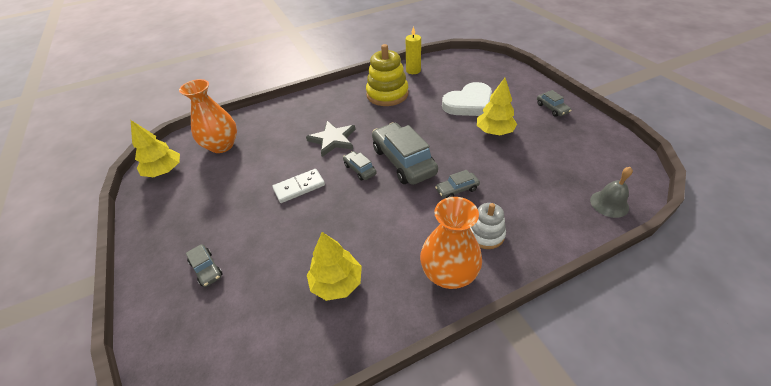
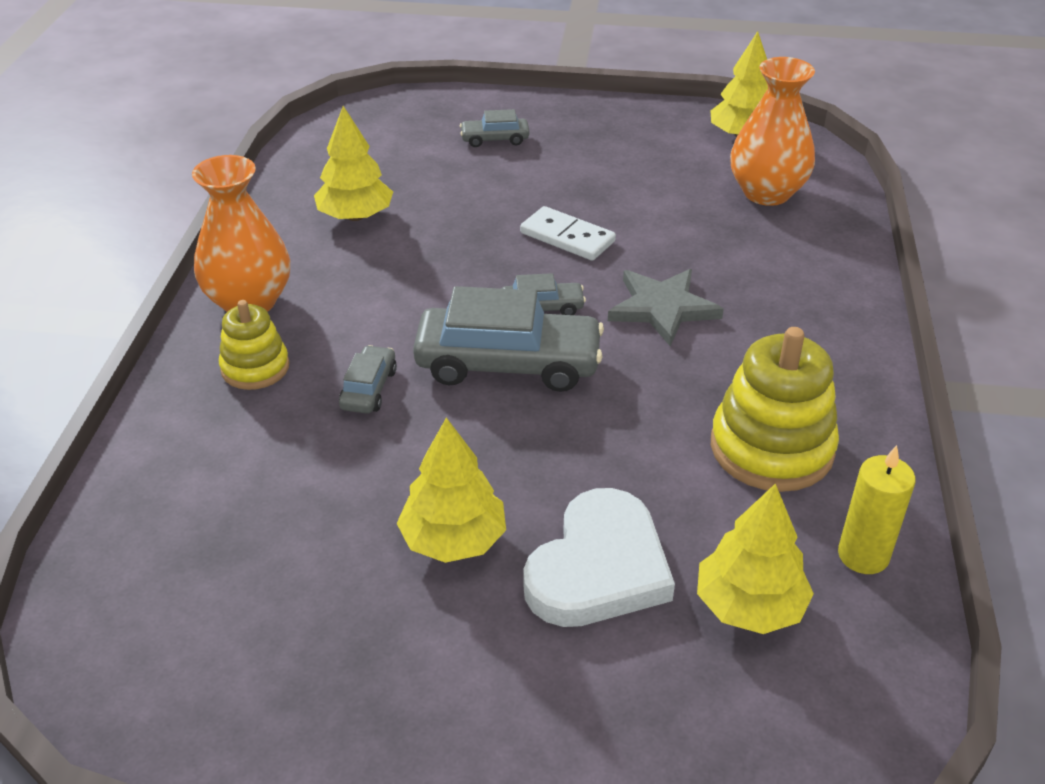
camera: 120 degrees right, 5 degrees down
white domino [273,169,325,203] -> white domino turned 60 degrees counterclockwise [520,206,616,261]
white heart [442,82,492,116] -> white heart turned 150 degrees counterclockwise [523,488,675,627]
white stacking toy [470,203,506,249] -> yellow stacking toy [219,300,289,390]
grey car [537,90,571,117] -> none
grey bell [590,167,633,218] -> none
none -> yellow tree [697,483,814,634]

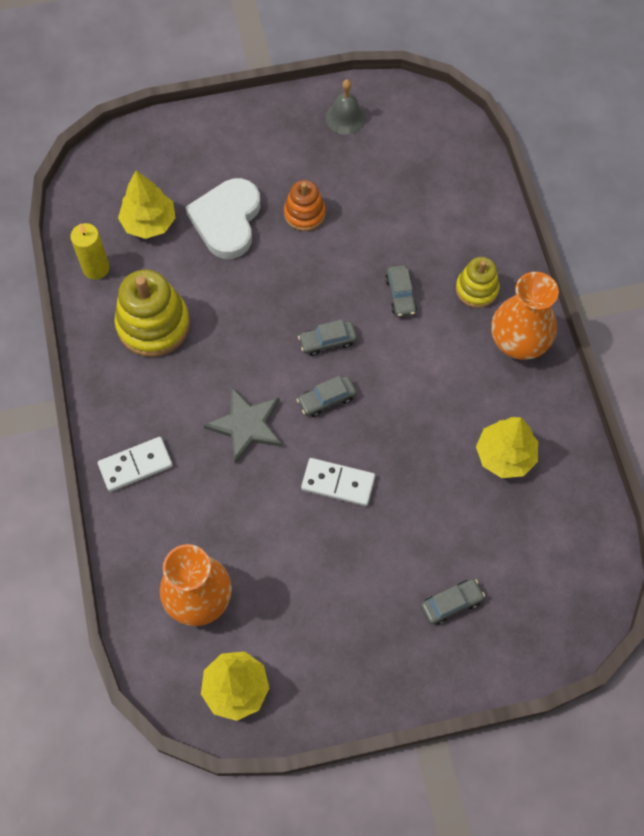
camera: 160 degrees right, 25 degrees up
yellow tree [396,418,506,563] -> orange stacking toy [284,180,326,231]
grey car [413,286,604,392] -> grey car [298,320,357,356], size x0.48
none -> white domino [98,437,173,492]
none -> grey bell [326,79,366,135]

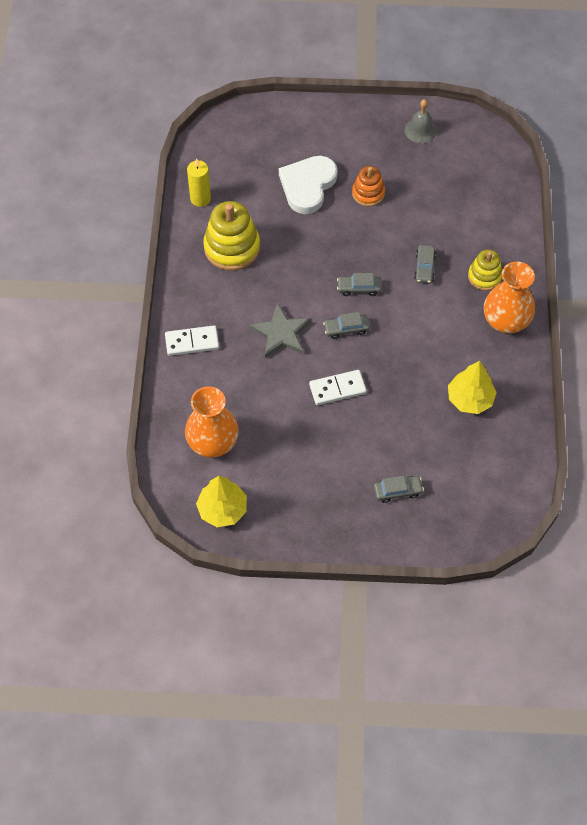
camera: 15 degrees right, 5 degrees down
yellow tree [118,171,176,239] -> none
white domino [301,458,375,506] -> white domino turned 45 degrees counterclockwise [309,370,367,405]

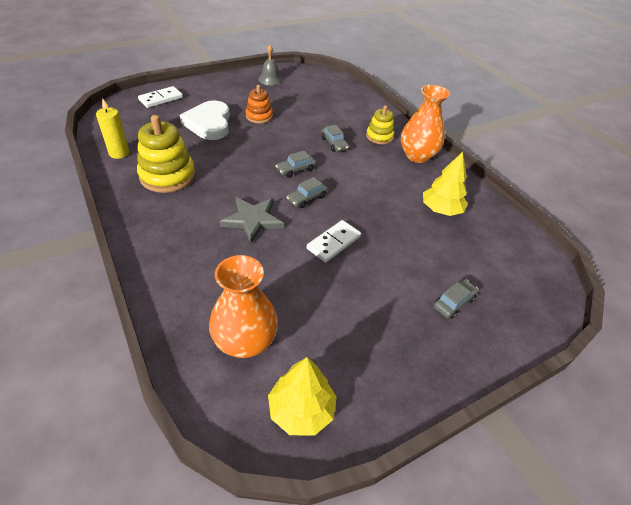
camera: 35 degrees left, 15 degrees down
white domino [165,325,219,356] -> white domino moved to [138,86,183,108]

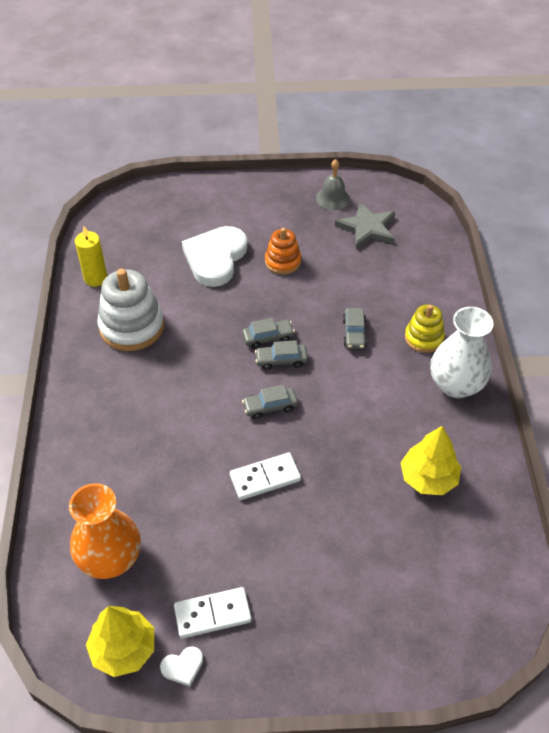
camera: 30 degrees right, 5 degrees up
yellow stacking toy [137,115,195,193] -> white stacking toy [97,269,164,351]
white domino [138,86,183,108] -> white domino moved to [174,587,252,639]
grey star [220,197,284,244] -> grey star moved to [335,201,395,249]
orange vase [401,85,450,163] -> white vase [430,307,494,398]
grey car [433,279,479,319] -> grey car moved to [242,318,295,349]
none -> white heart [160,646,203,686]

